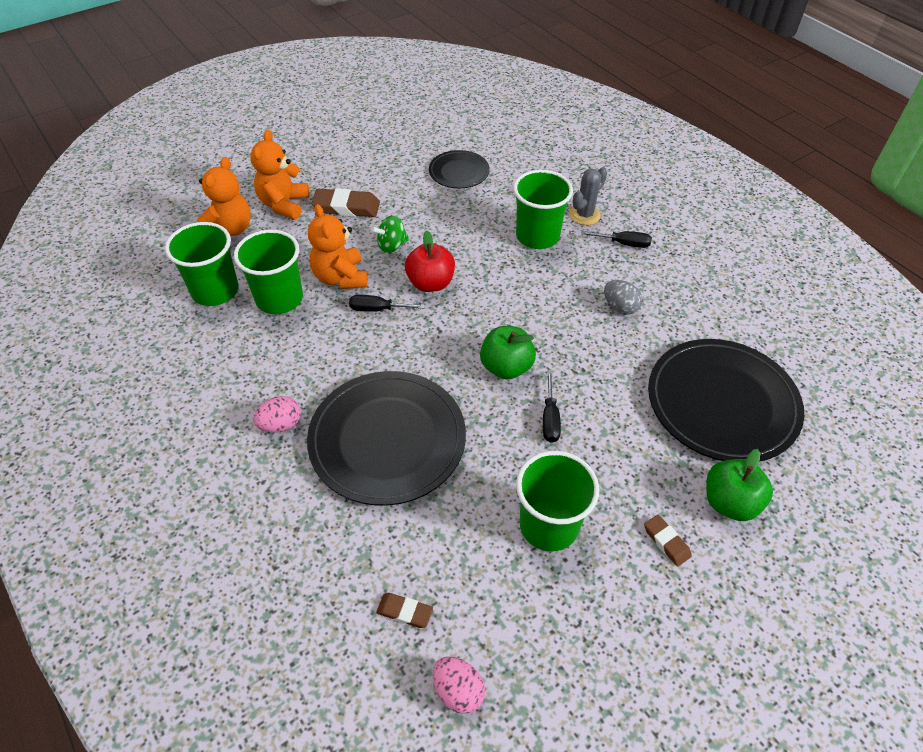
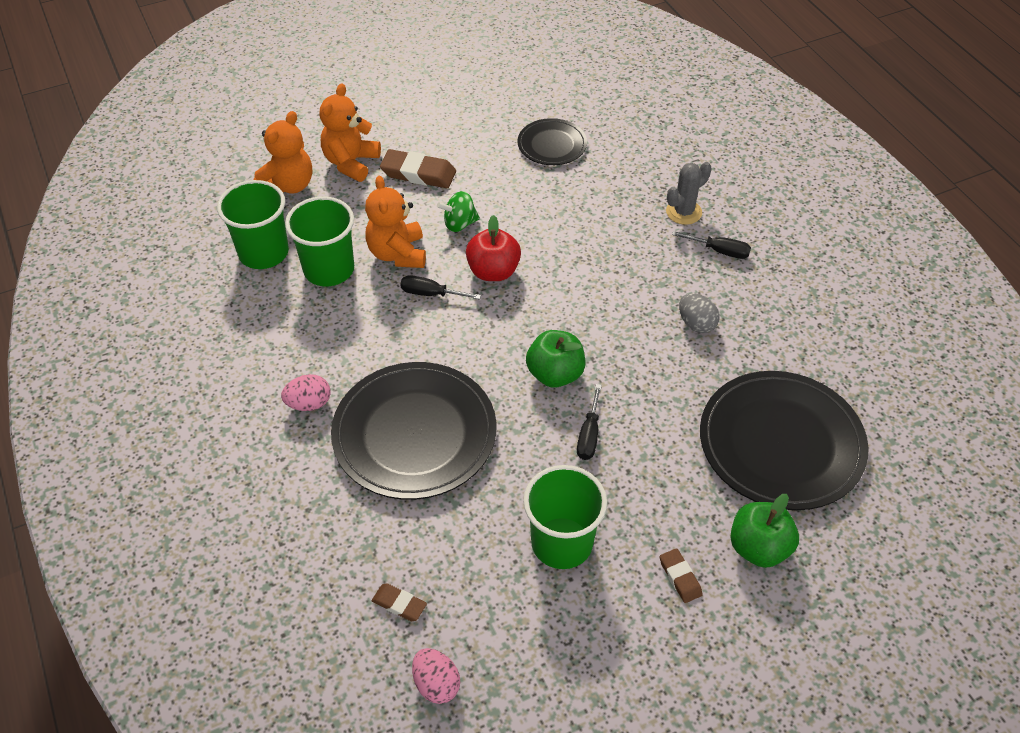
camera: 10 degrees right, 0 degrees up
green cup [513,170,573,249] -> none

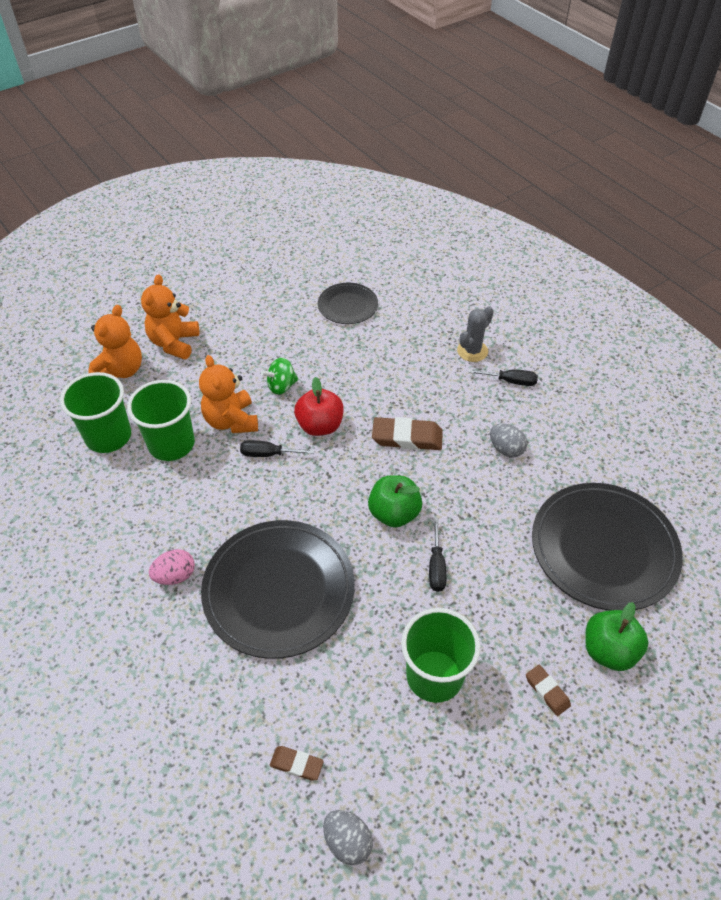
camera: 10 degrees left, 0 degrees up
brown eraser [380,149,456,188] -> brown eraser moved to [372,417,443,450]
pink egg [412,648,460,704] -> grey egg [323,810,373,865]

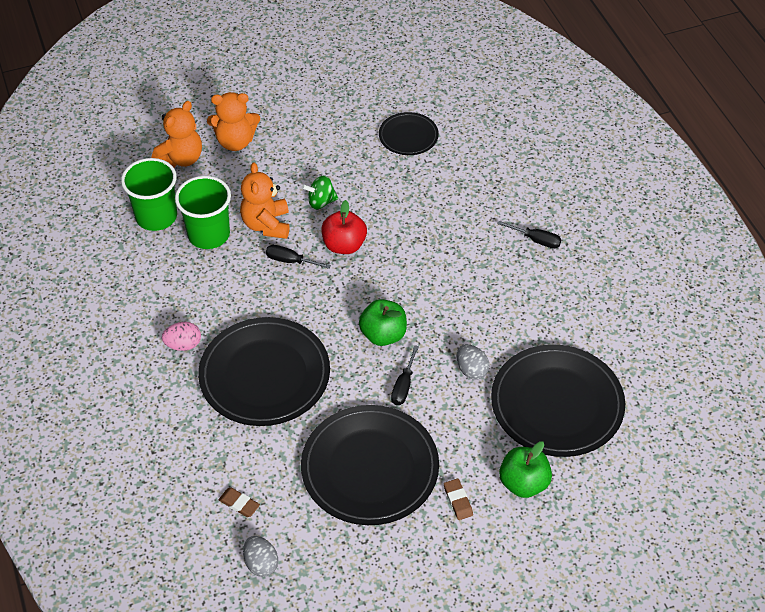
camera: 15 degrees right, 0 degrees up
orange teddy bear [141,274,199,360] -> orange teddy bear turned 120 degrees counterclockwise [207,92,260,151]
brown eraser [372,417,443,450] -> none
green cup [401,608,480,703] -> black plate [301,405,439,525]
grey cactus [457,306,494,362] -> none
grey egg [490,423,527,458] -> grey egg moved to [456,344,489,380]

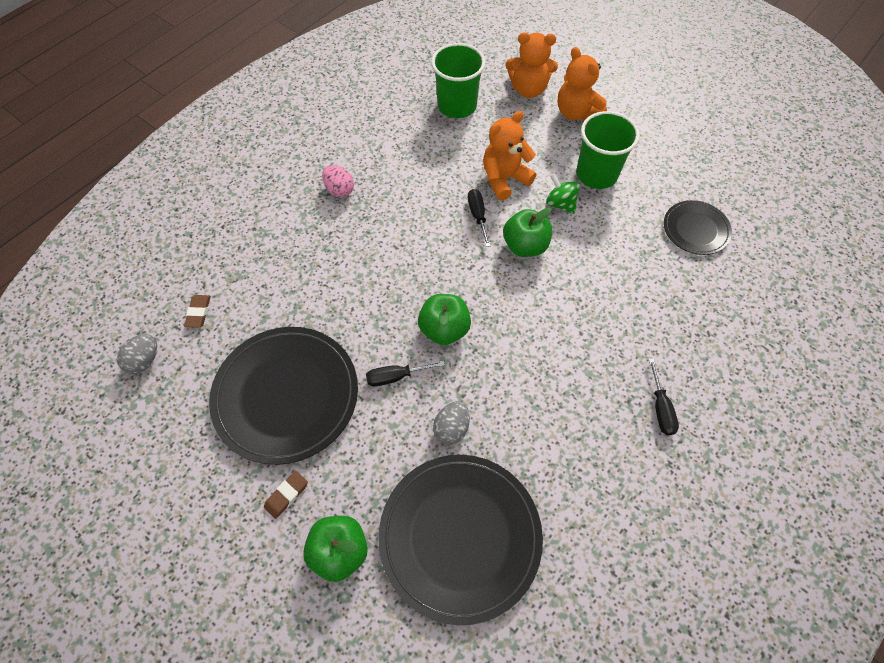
camera: 60 degrees right, 10 degrees up
green cup [175,176,231,249] -> green cup moved to [576,111,640,189]
black plate [198,317,330,426] -> none
red apple [321,200,367,254] -> green apple [503,208,552,257]

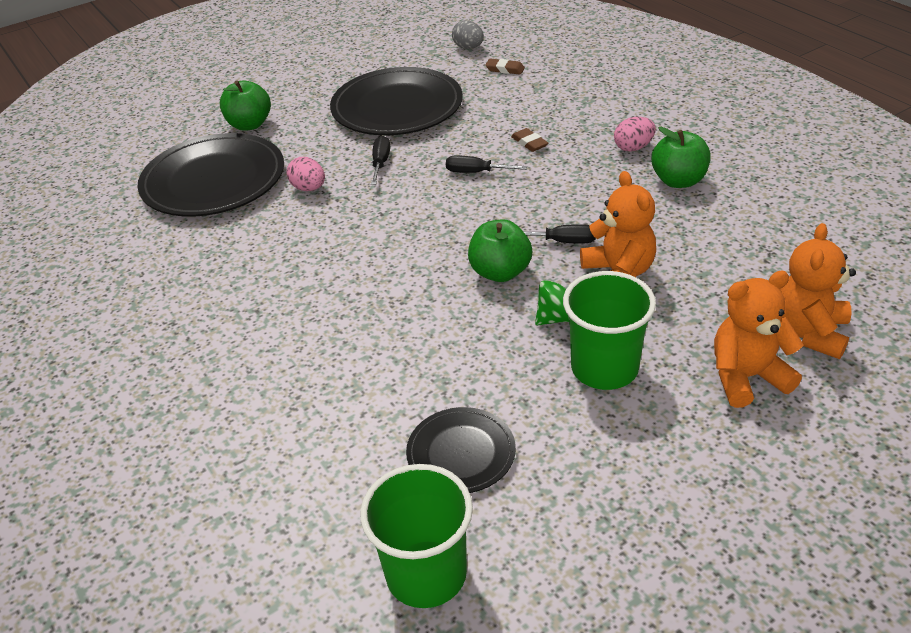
camera: 110 degrees right, 20 degrees down
brown eraser [264,471,308,519] -> brown eraser moved to [511,128,548,152]
green apple [418,294,471,345] -> green apple moved to [651,127,711,188]
green cup [431,43,485,118] -> green cup moved to [360,464,473,608]
grey egg [433,401,470,445] -> pink egg [287,157,325,191]
black screwdriver [649,358,679,435] -> black screwdriver moved to [446,155,527,173]

